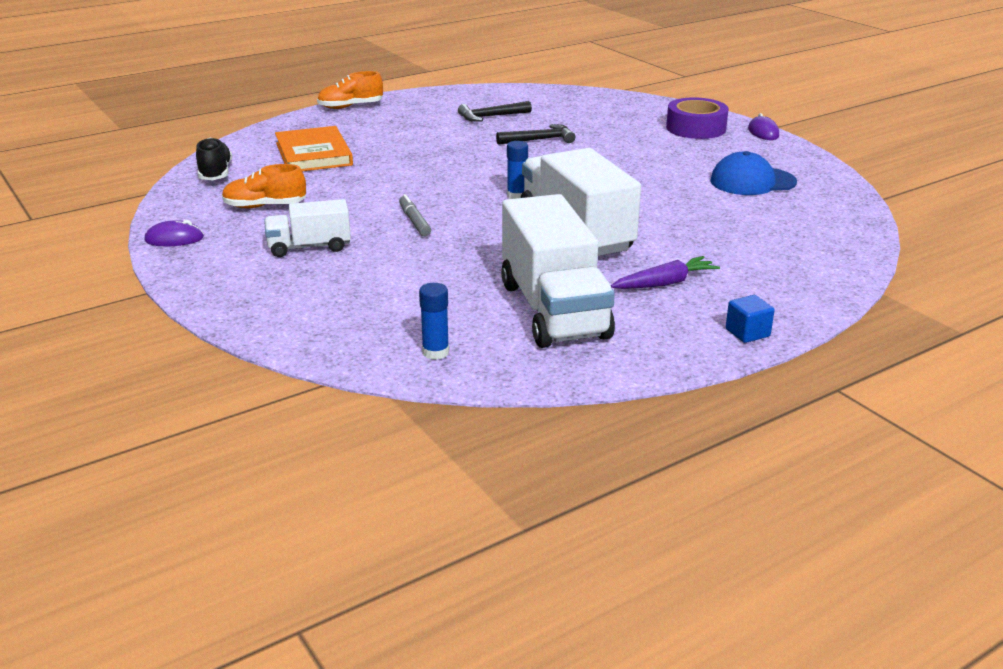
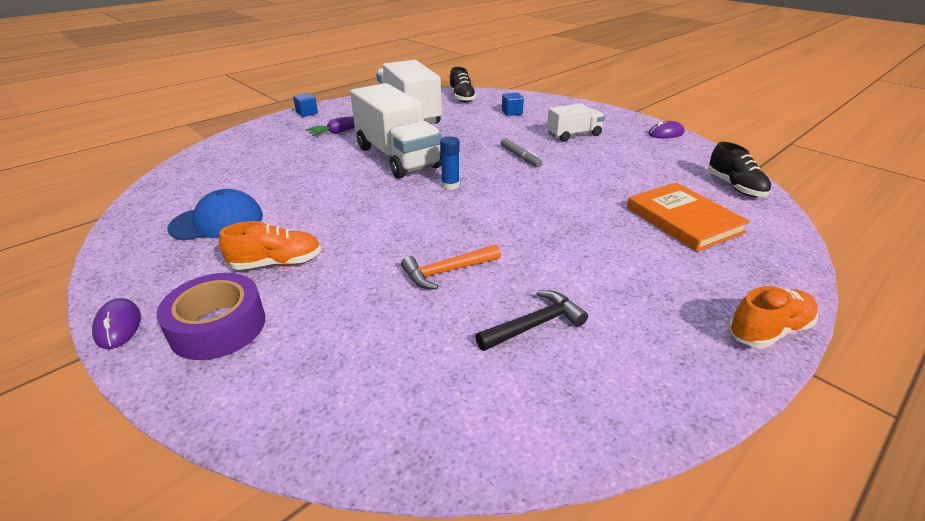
camera: 170 degrees right, 5 degrees up
orange shoe [222,164,306,208] -> orange shoe moved to [219,221,321,270]
blue glue stick [419,283,449,360] -> black shoe [449,67,477,102]
black hammer [496,124,575,145] -> orange hammer [401,244,501,290]
none -> blue cube [502,93,524,116]

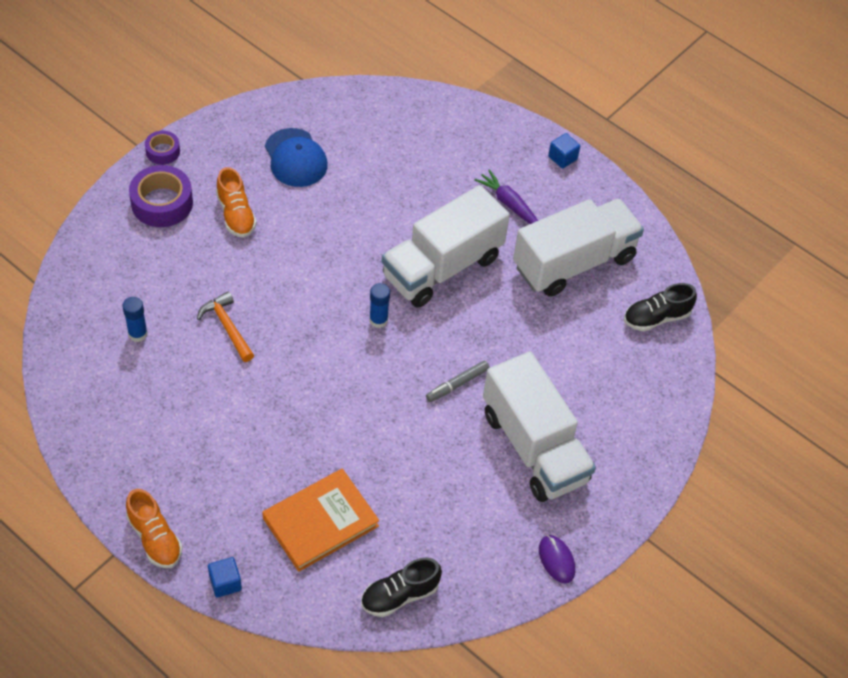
camera: 80 degrees right, 20 degrees up
purple mouse [92,298,141,349] -> purple tape [145,131,180,165]
black hammer [475,290,588,351] -> none
blue cube [502,93,524,116] -> blue cube moved to [208,557,242,598]
white truck [547,103,605,142] -> white truck [483,351,596,502], size x1.86
none -> blue glue stick [123,297,148,342]

